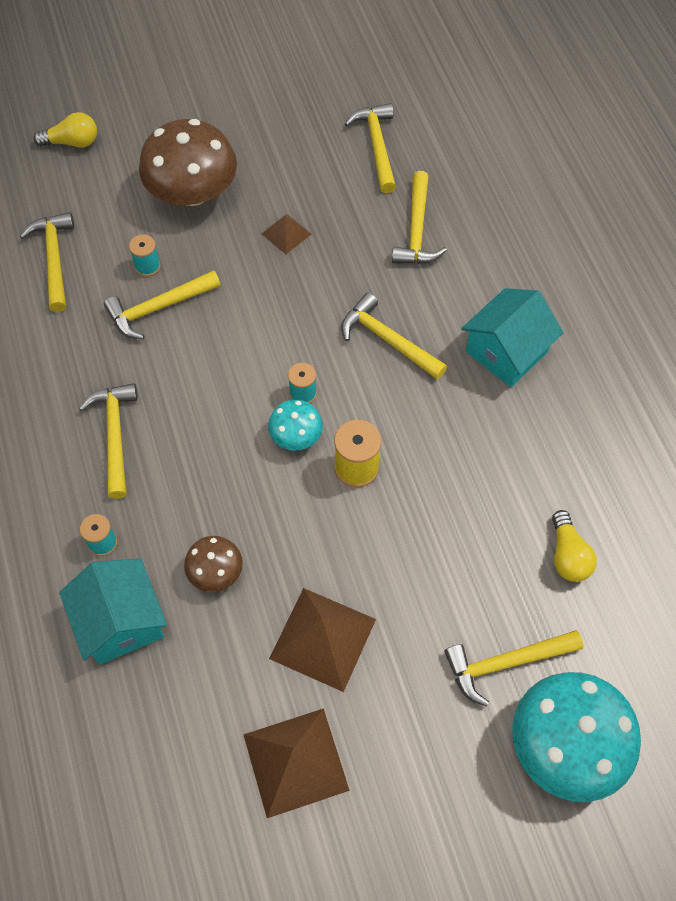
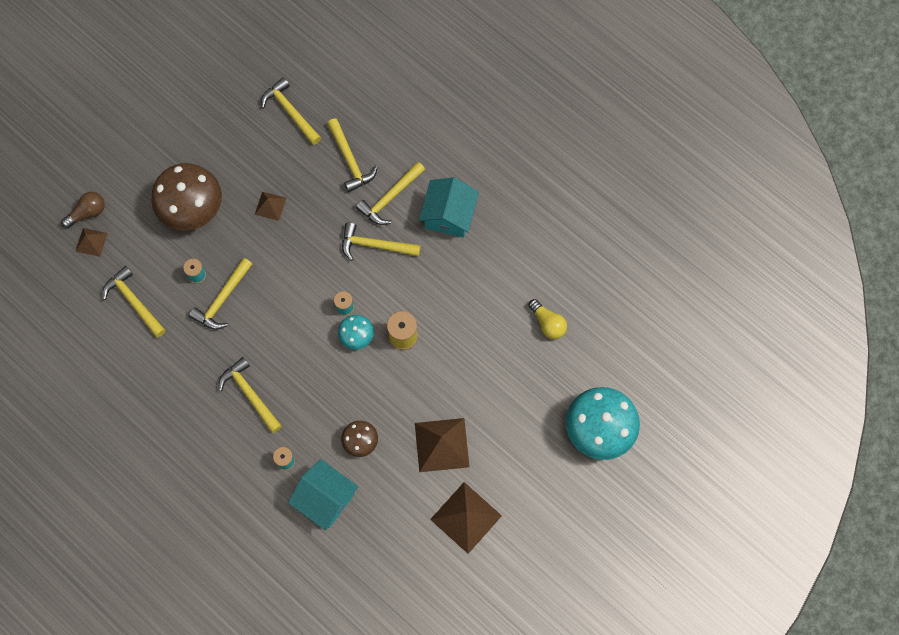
camera: 30 degrees left, 10 degrees up
yellow light bulb [33,112,97,148] -> brown light bulb [61,192,105,228]
yellow hammer [445,630,584,707] -> yellow hammer moved to [356,162,425,225]
none -> brown pyramid [75,228,107,257]

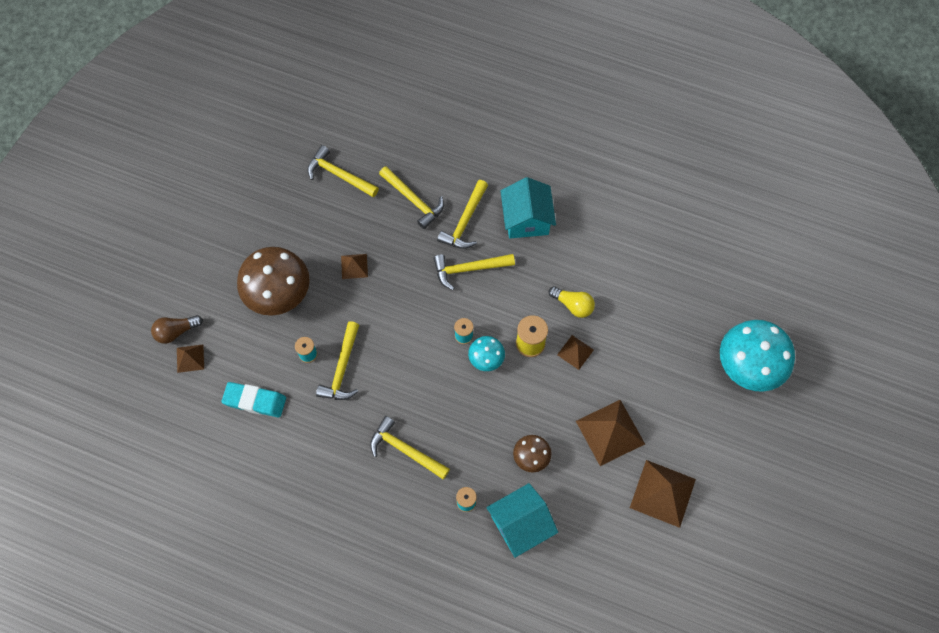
camera: 20 degrees left, 5 degrees down
brown light bulb [61,192,105,228] -> brown light bulb turned 150 degrees counterclockwise [151,315,203,344]
yellow hammer [103,266,166,338] -> turquoise eraser [222,382,286,418]
turquoise house [288,459,358,531] -> turquoise house turned 45 degrees counterclockwise [486,483,558,558]
yellow light bulb [528,299,567,339] -> yellow light bulb moved to [549,286,595,318]
none -> brown pyramid [557,335,594,370]

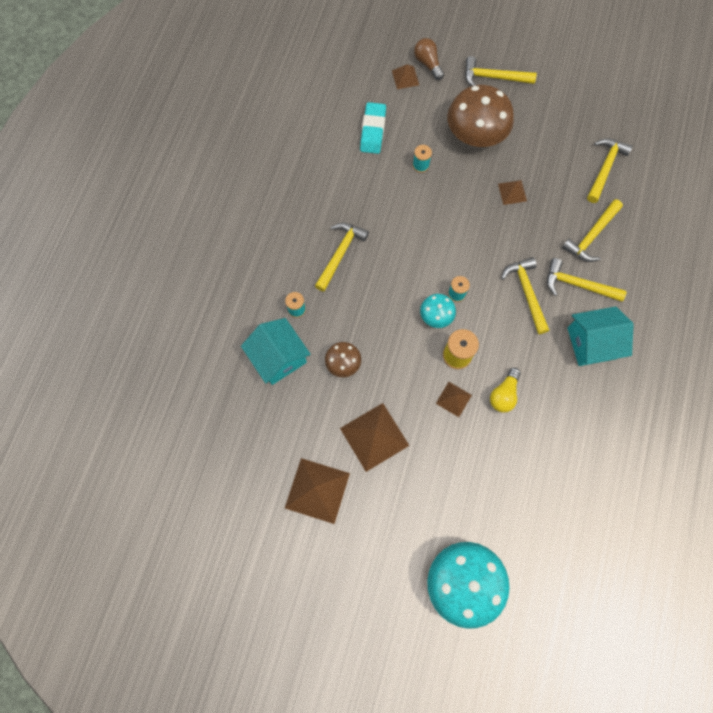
camera: 85 degrees right, 5 degrees up
yellow hammer [316,321,359,400] -> yellow hammer moved to [465,56,537,86]

